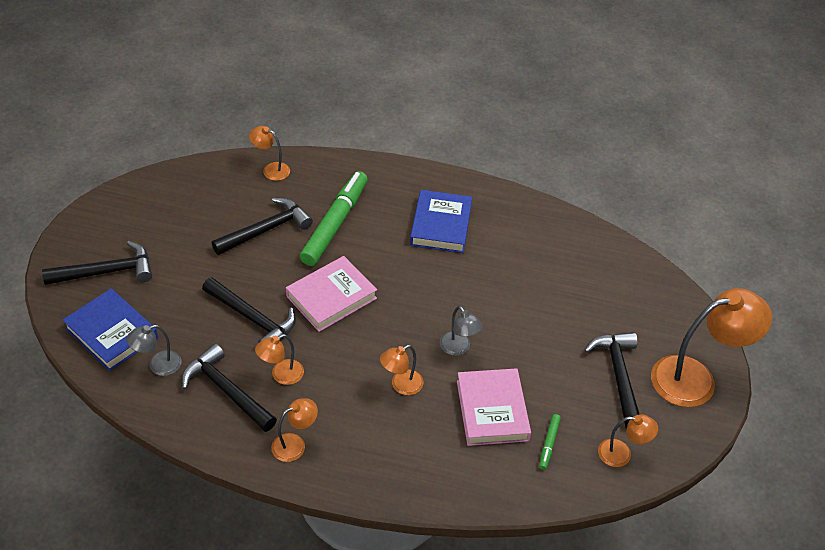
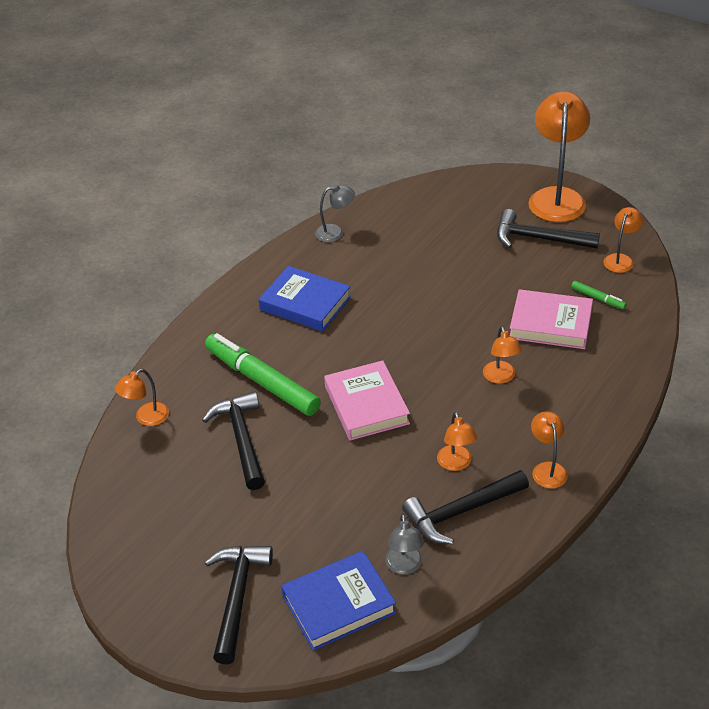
camera: 65 degrees left, 5 degrees down
black hammer [202,277,296,343] -> none
grey lamp [440,306,482,356] -> grey lamp moved to [315,184,355,242]

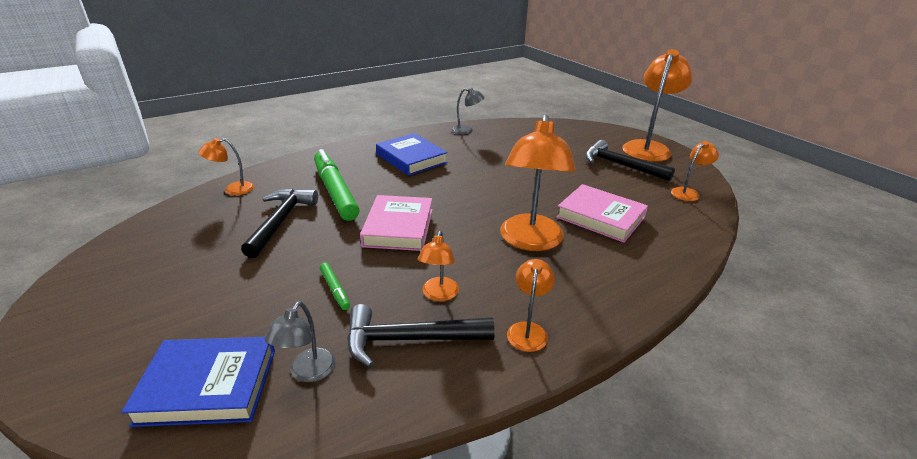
camera: 20 degrees right, 10 degrees down
black hammer [205,546,273,664] -> none
orange lamp [483,326,522,384] -> orange lamp [500,115,576,251], size x2.03
green marker [571,281,627,309] -> green marker moved to [320,263,350,310]

